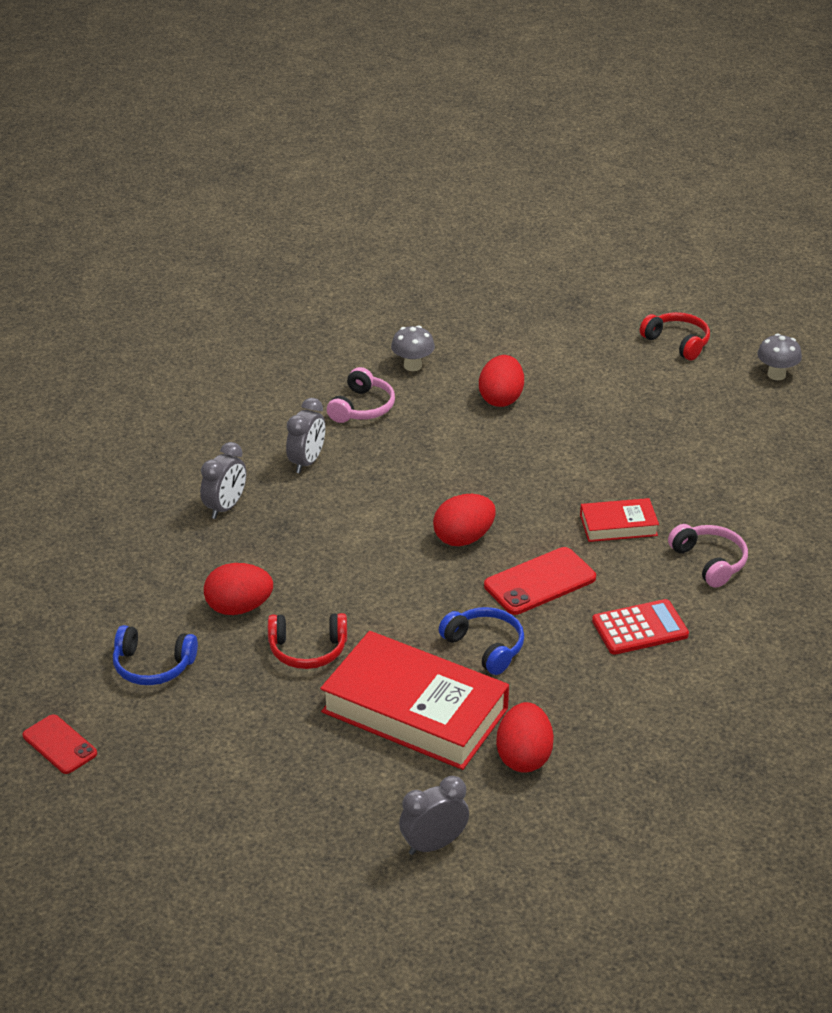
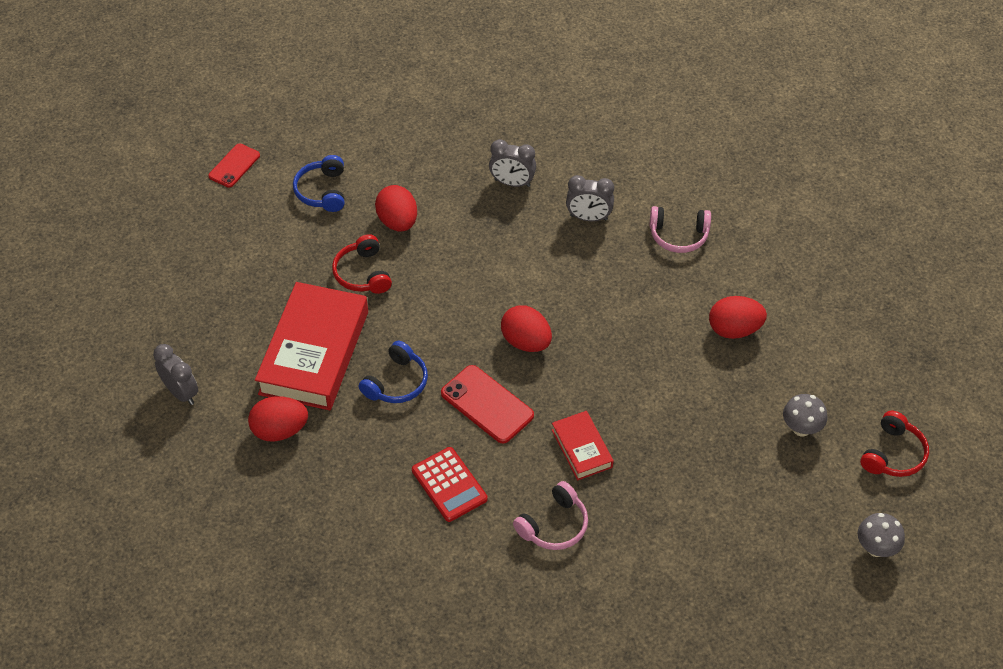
camera: 75 degrees right, 15 degrees up
grey mushroom [391,325,435,371] -> grey mushroom moved to [783,394,827,437]

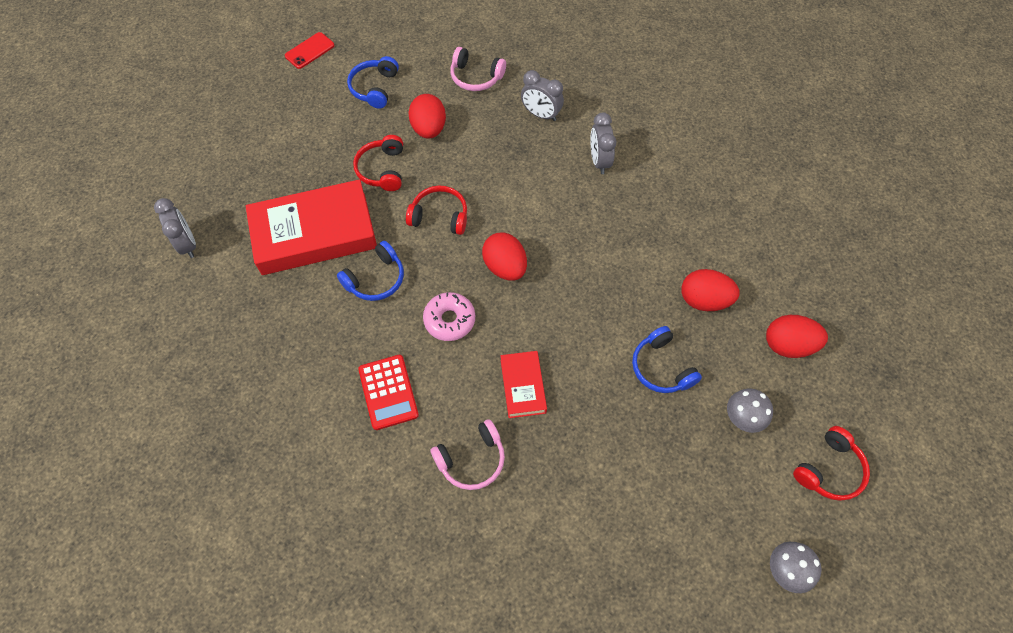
camera: 15 degrees right, 10 degrees up
red egg [248,396,308,441] -> red egg moved to [766,315,828,358]
red book [255,282,368,410] -> red book turned 45 degrees clockwise [246,179,377,275]
red phone [441,365,534,444] -> pink donut [423,292,475,341]
grey clock [566,175,614,221] -> grey clock turned 60 degrees clockwise [590,112,616,174]
pink headphones [649,206,711,253] -> pink headphones moved to [450,47,506,91]
none -> red headphones [406,186,467,235]
none -> blue headphones [632,326,702,393]

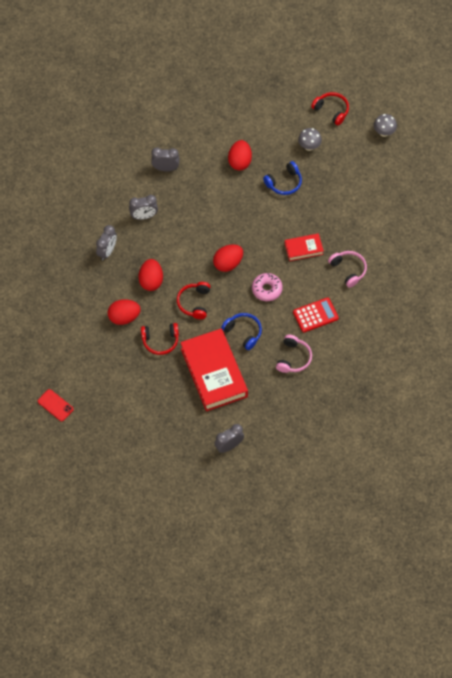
camera: 95 degrees left, 0 degrees up
blue headphones [347,56,399,109] -> none
pink headphones [450,47,506,91] -> pink headphones moved to [276,335,312,373]
red egg [766,315,828,358] -> red egg moved to [139,259,163,291]
none -> grey clock [151,148,179,171]

